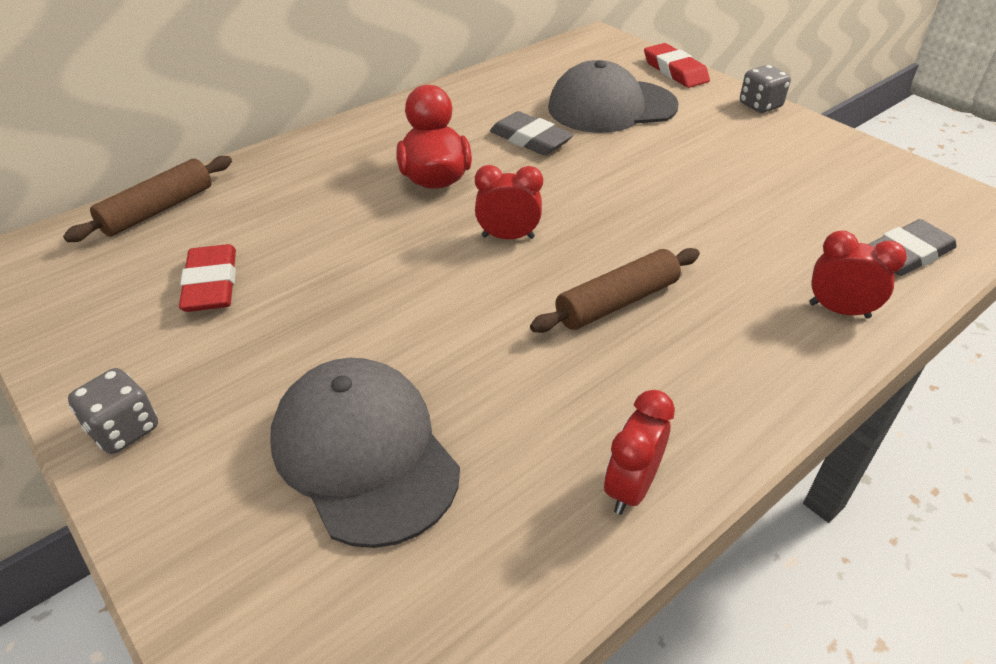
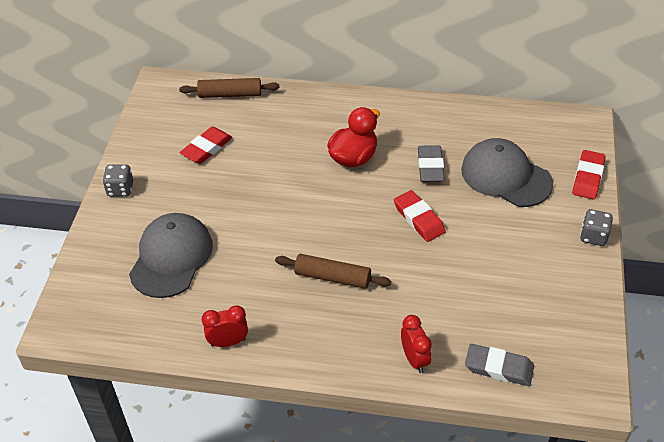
camera: 50 degrees right, 5 degrees up
red clock [475,165,543,239] -> none
none -> red eraser [394,190,446,242]

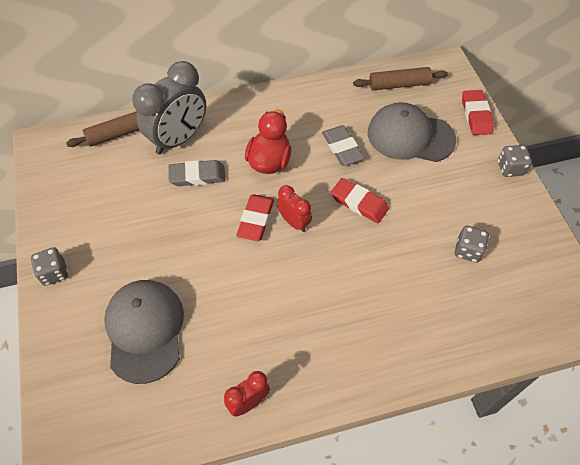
camera: 25 degrees left, 10 degrees up
red eraser [180,127,232,164] -> red eraser moved to [236,194,274,241]
brown rolling pin [275,254,391,289] -> brown rolling pin moved to [353,67,448,90]
red clock [401,315,432,373] -> red clock moved to [277,185,312,232]
grey eraser [465,344,534,386] -> grey eraser moved to [168,160,226,186]
none -> grey clock [132,61,206,154]
none -> grey dice [455,226,489,263]

